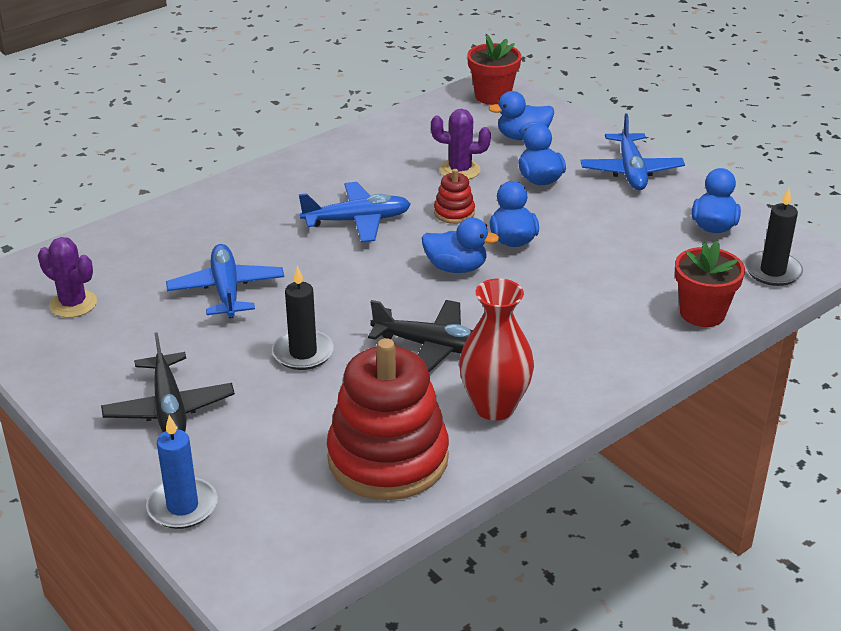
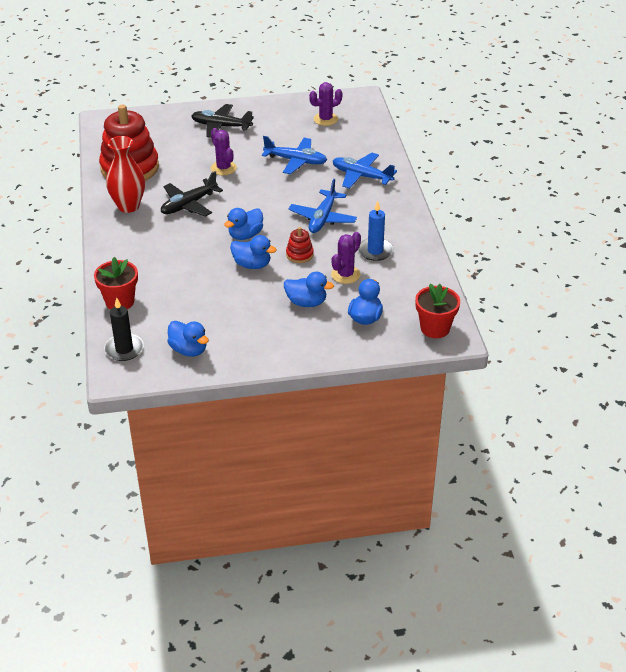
camera: 120 degrees right, 5 degrees up
blue candle [146,415,218,529] -> blue candle moved to [358,201,394,261]
black candle [272,266,334,370] -> purple cactus [211,128,237,175]
blue plane [581,114,685,190] -> blue plane moved to [333,153,397,189]

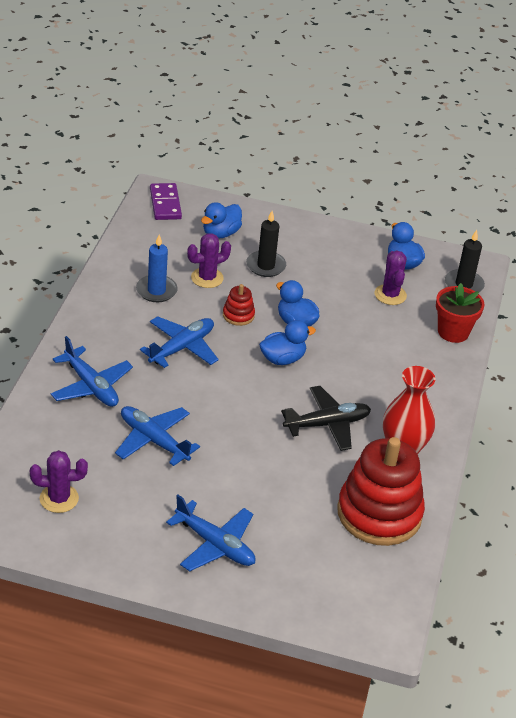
camera: 160 degrees left, 0 degrees up
black plane [191,104,254,138] -> blue plane [166,495,255,571]
purple cactus [211,128,237,175] -> purple cactus moved to [375,251,407,305]
blue duck [284,272,334,307] -> black candle [246,211,286,277]
red flower pot [415,283,460,338] -> purple domino [150,183,182,220]

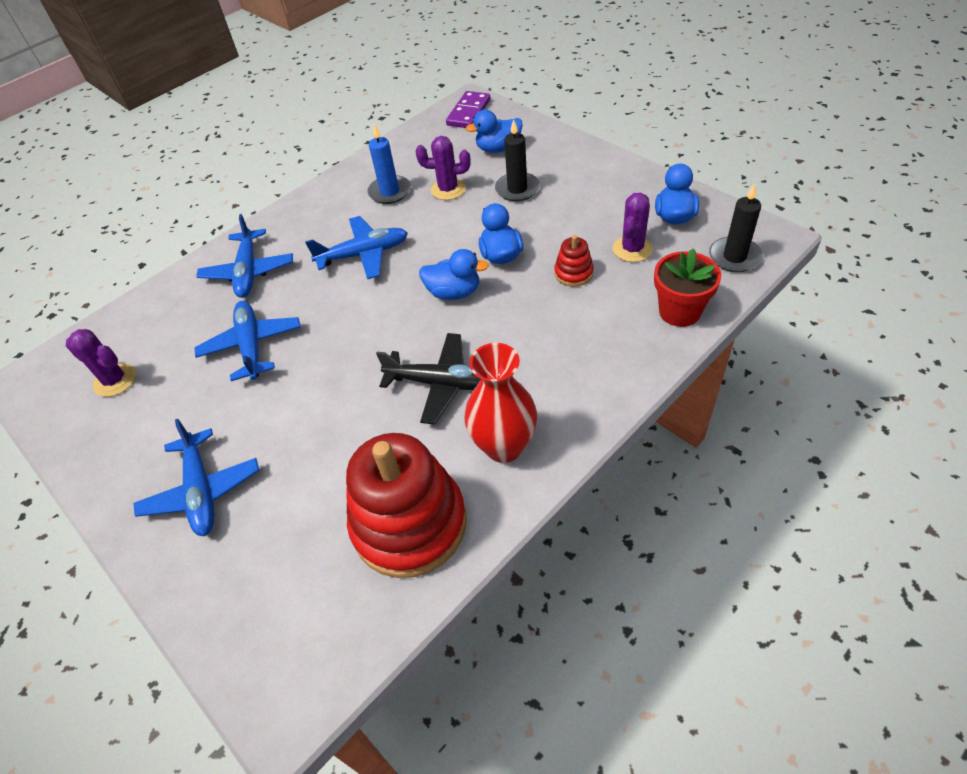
camera: 40 degrees right, 10 degrees up
red stacking toy [223,284,255,326] -> red stacking toy moved to [554,235,594,287]

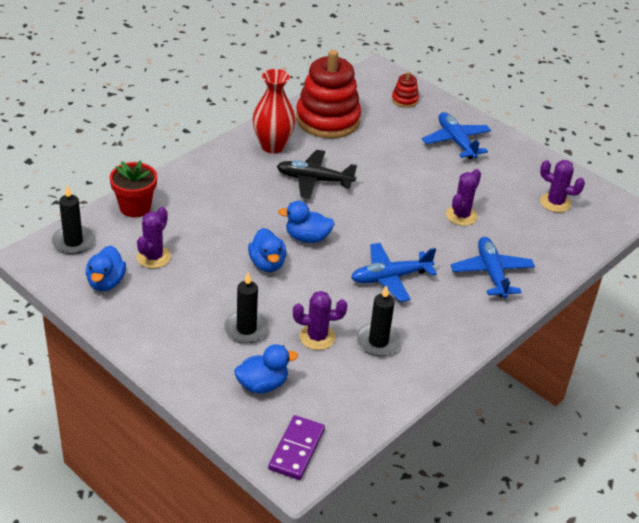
camera: 170 degrees right, 10 degrees down
blue plane [194,301,301,381] -> purple cactus [446,169,481,226]
blue candle [367,124,411,204] -> black candle [356,285,402,356]
red stacking toy [554,235,594,287] -> red stacking toy moved to [392,71,419,108]

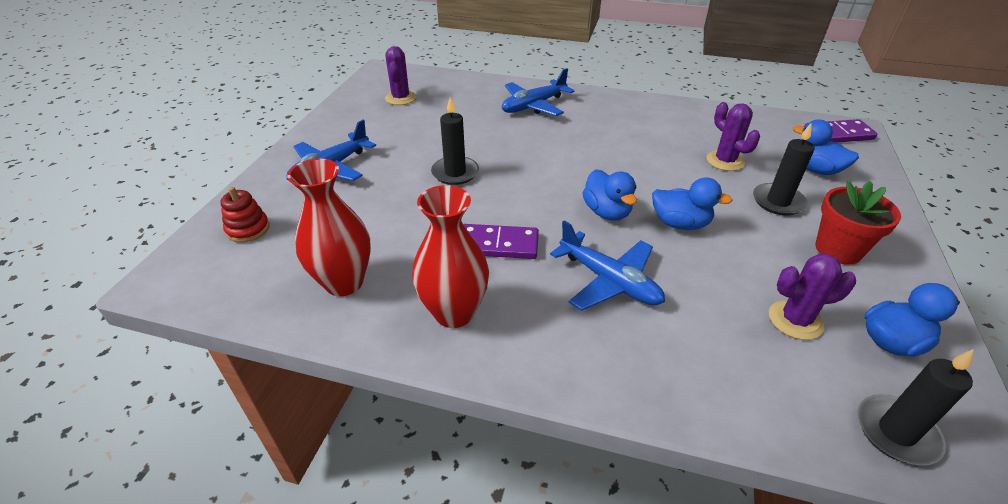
camera: 115 degrees left, 0 degrees up
red flower pot [109,160,157,217] -> red flower pot moved to [815,181,901,265]
blue duck [248,228,286,272] -> blue duck turned 60 degrees clockwise [652,177,733,230]
black plane [277,150,357,199] -> purple domino [464,224,539,259]
red stacking toy [296,50,361,139] -> red vase [287,158,371,296]
blue plane [351,243,437,302] -> blue plane moved to [550,221,665,311]
black candle [356,285,402,356] -> black candle moved to [431,97,479,185]
purple cactus [446,169,481,226] -> none

